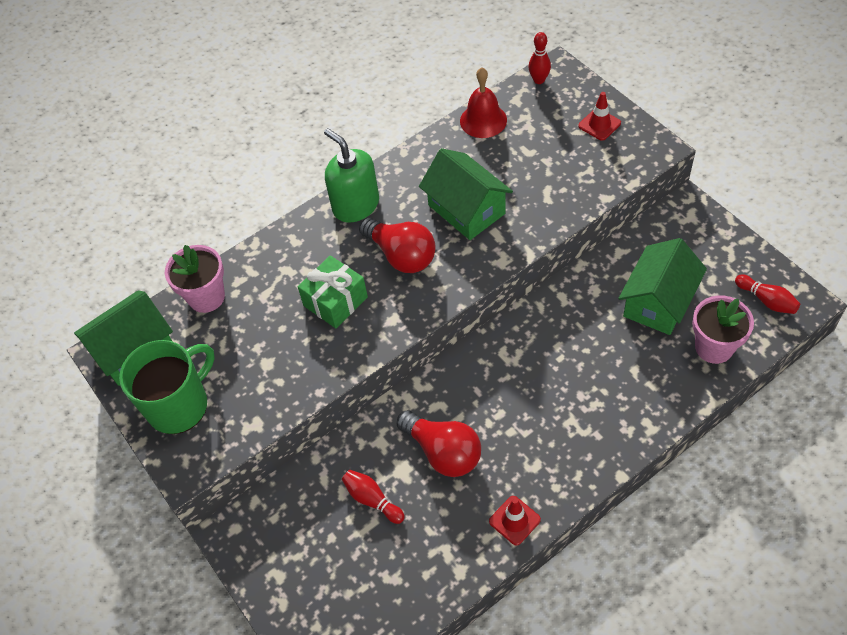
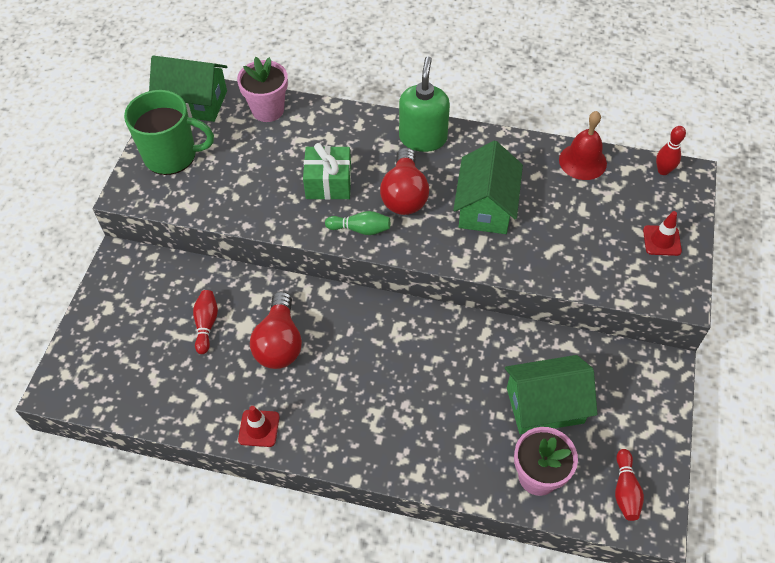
camera: 45 degrees right, 0 degrees up
none -> green bowling pin [325,211,390,235]

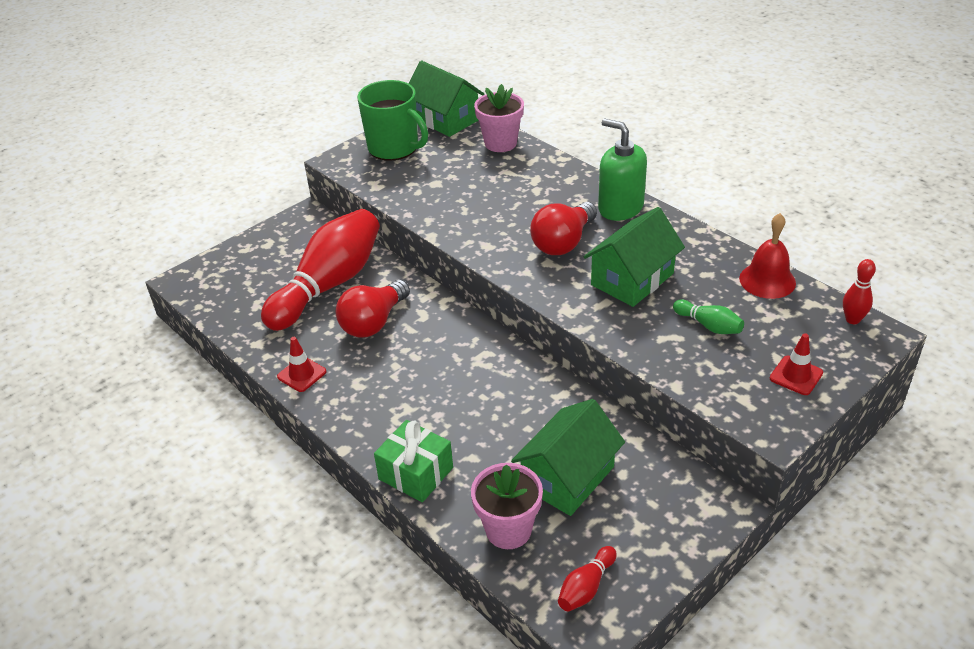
camera: 35 degrees right, 15 degrees down
red bowling pin [193,290,218,354] -> red bowling pin [261,209,380,331], size x2.45
green gift [303,143,351,200] -> green gift moved to [374,420,453,502]
green bowling pin [325,211,390,235] -> green bowling pin moved to [673,299,744,334]
green soap dispenser [399,56,450,152] -> green soap dispenser turned 90 degrees counterclockwise [598,119,647,221]
green house [505,355,597,434] -> green house turned 75 degrees counterclockwise [511,399,625,516]

